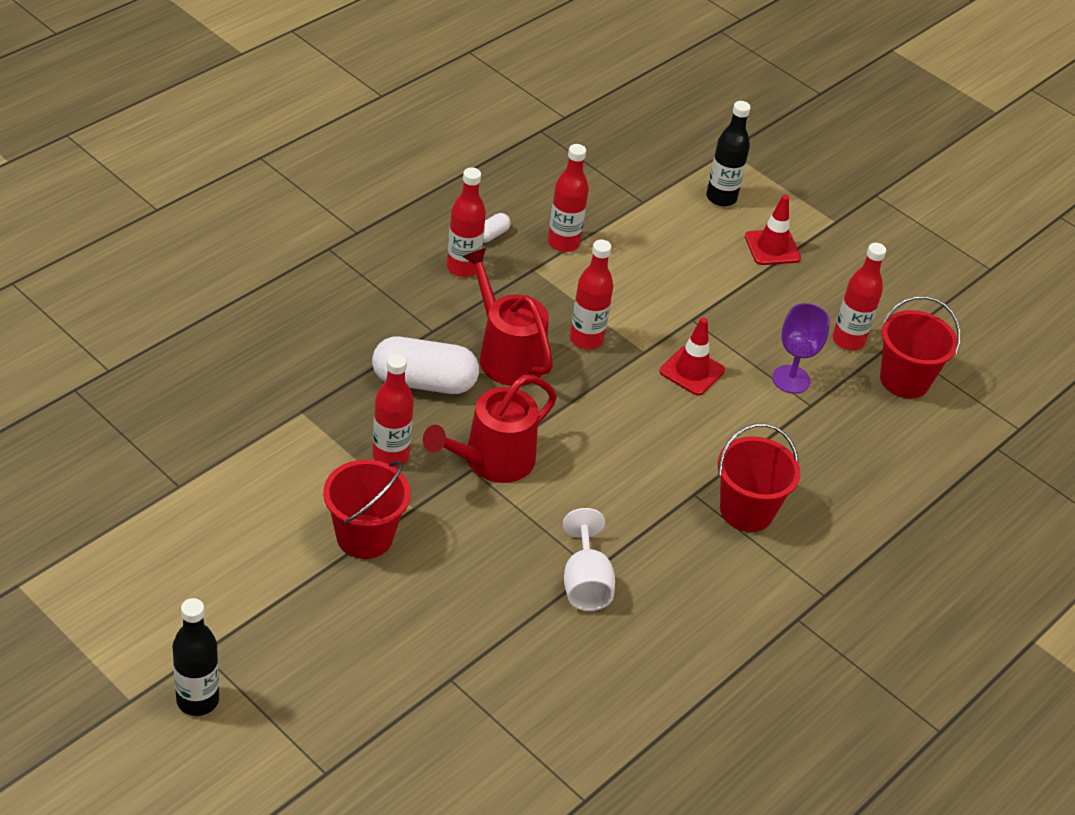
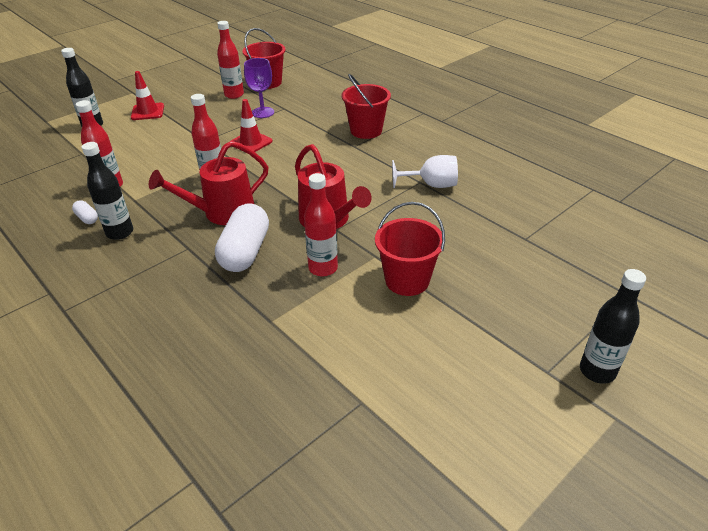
camera: 80 degrees left, 5 degrees down
red bottle [447,167,486,277] -> black bottle [82,142,133,240]

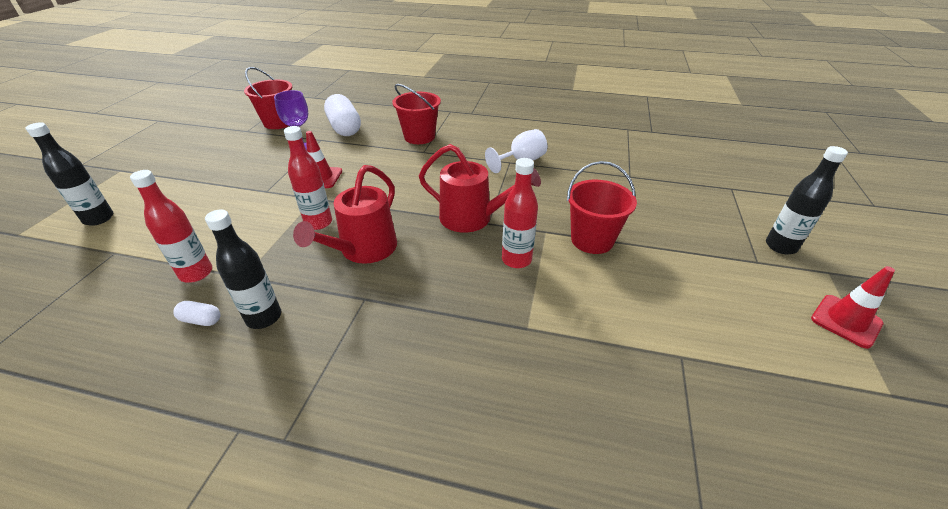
camera: 35 degrees left, 0 degrees up
red traffic cone [131,71,164,120] -> red traffic cone moved to [811,266,895,349]
white capsule [215,203,269,272] -> white capsule moved to [324,94,361,136]
red bottle [217,21,244,99] -> none

